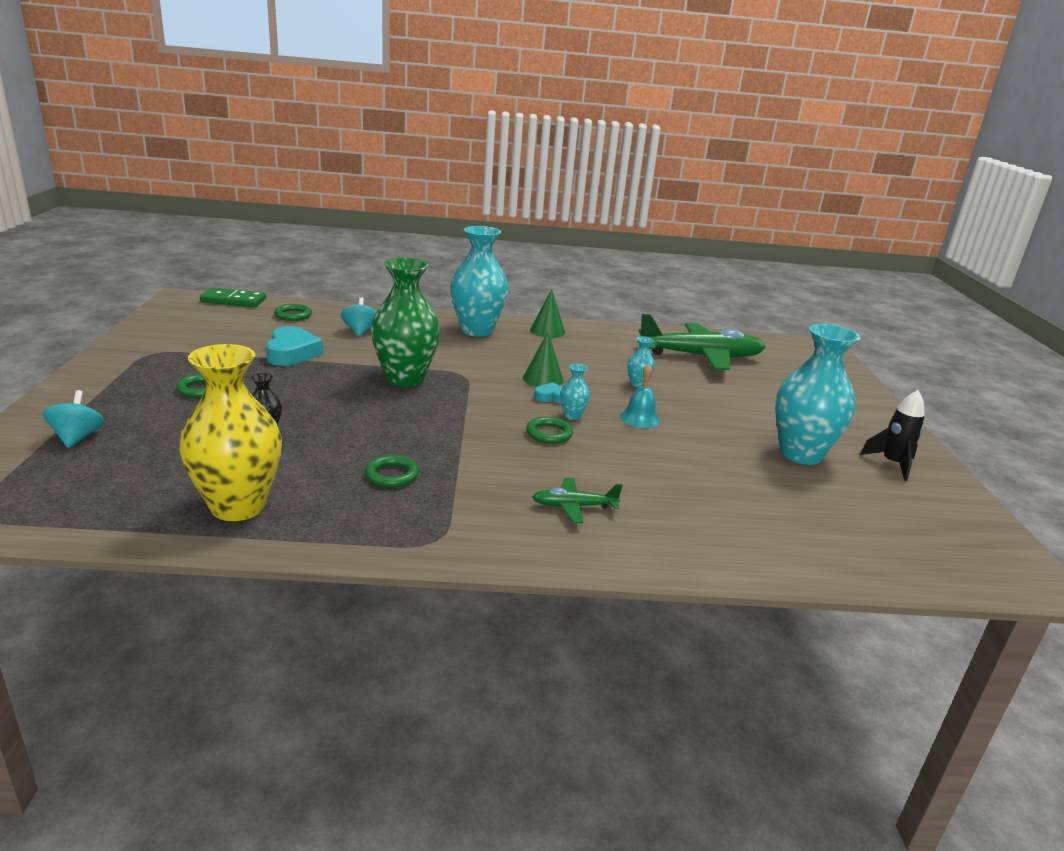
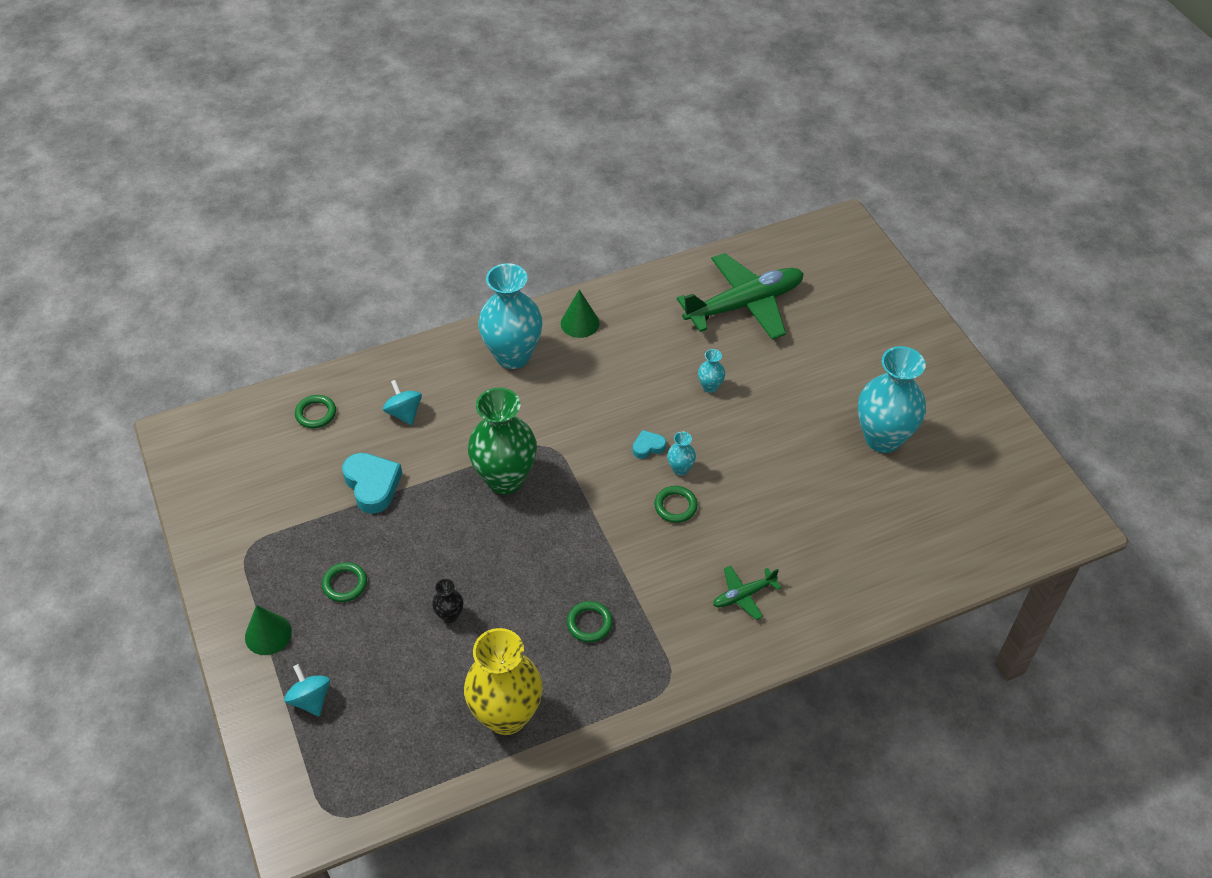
camera: 20 degrees left, 25 degrees up
green domino [200,287,266,307] -> none
green cone [523,332,564,387] -> green cone moved to [245,605,292,655]
turquoise bell [620,364,660,428] -> none
black rocket [860,390,925,481] -> none

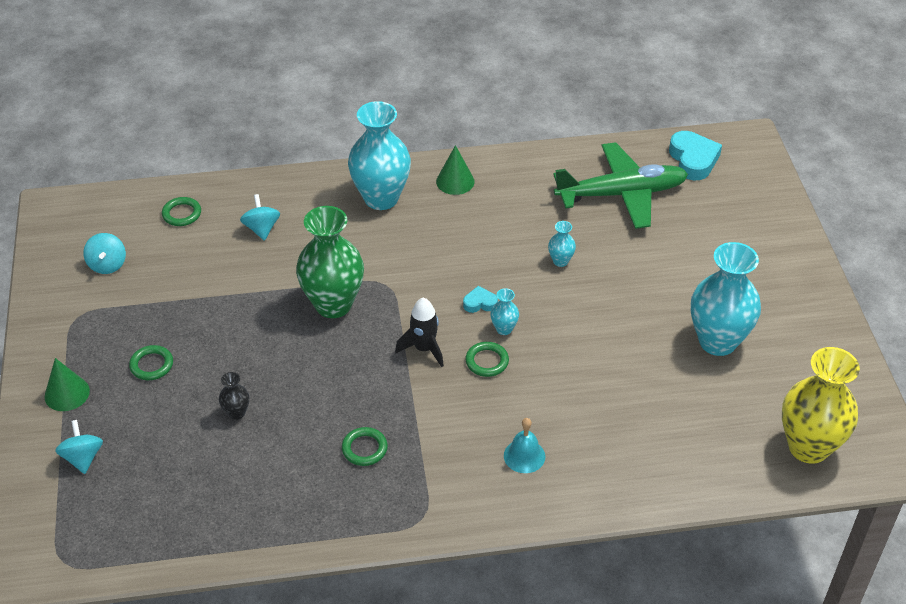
camera: 15 degrees right, 5 degrees down
turquoise heart [342,453,402,514] -> turquoise heart moved to [669,131,722,180]
yellow vase [464,628,543,735] -> yellow vase moved to [782,347,860,464]
green plane [713,566,781,620] -> turquoise bell [504,418,545,473]
none -> turquoise spinning top [83,233,126,274]
none -> black rocket [395,298,444,367]

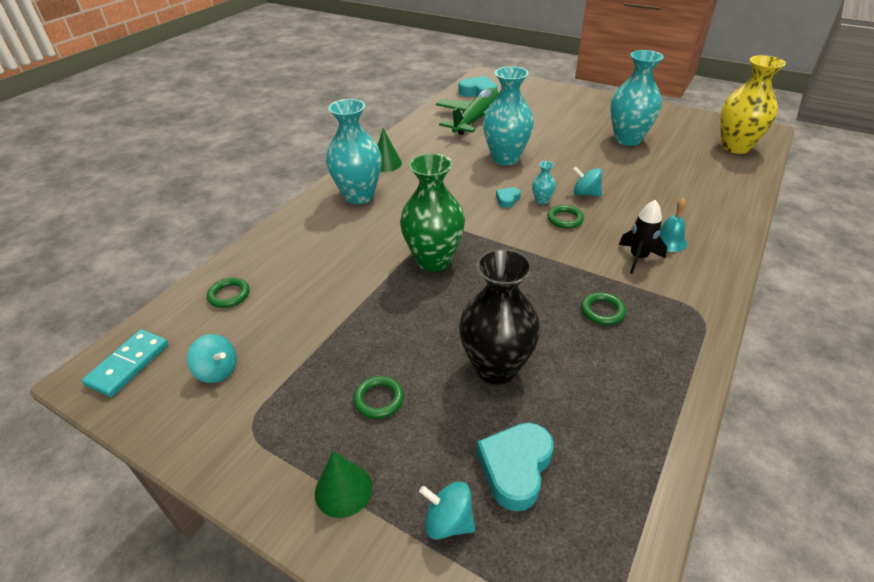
camera: 50 degrees left, 5 degrees down
black vase [219,372,249,420] -> black vase [459,248,540,385], size x2.35
turquoise spinning top [240,194,280,241] -> turquoise spinning top moved to [573,167,602,197]
black rocket [395,298,444,367] -> black rocket moved to [619,200,667,274]
turquoise vase [548,221,576,267] -> turquoise vase [483,66,534,165], size x2.35
none -> turquoise domino [82,330,168,397]
none -> turquoise heart [477,422,554,511]

